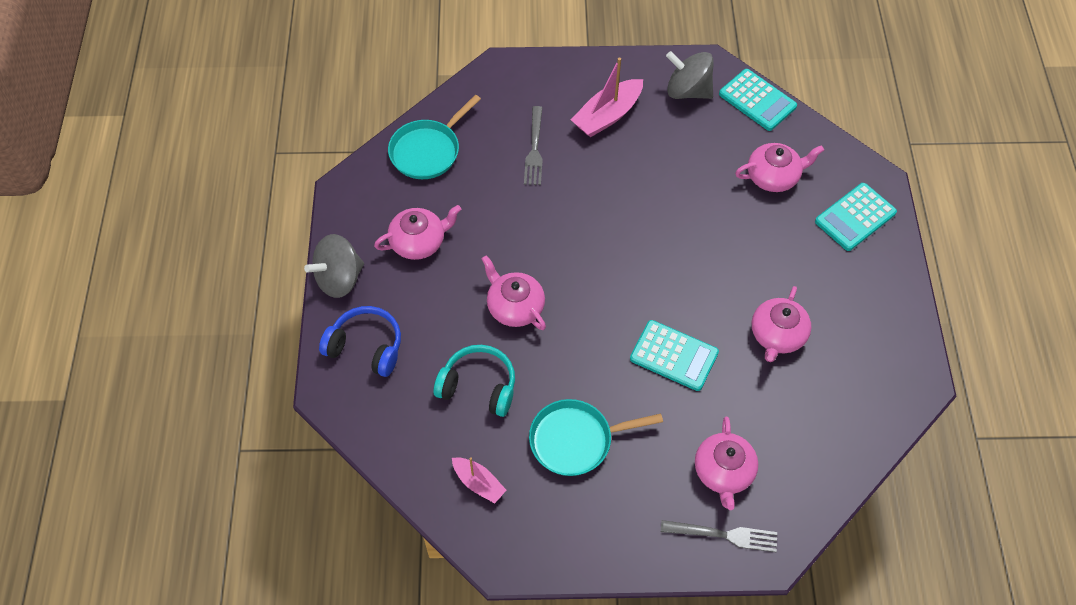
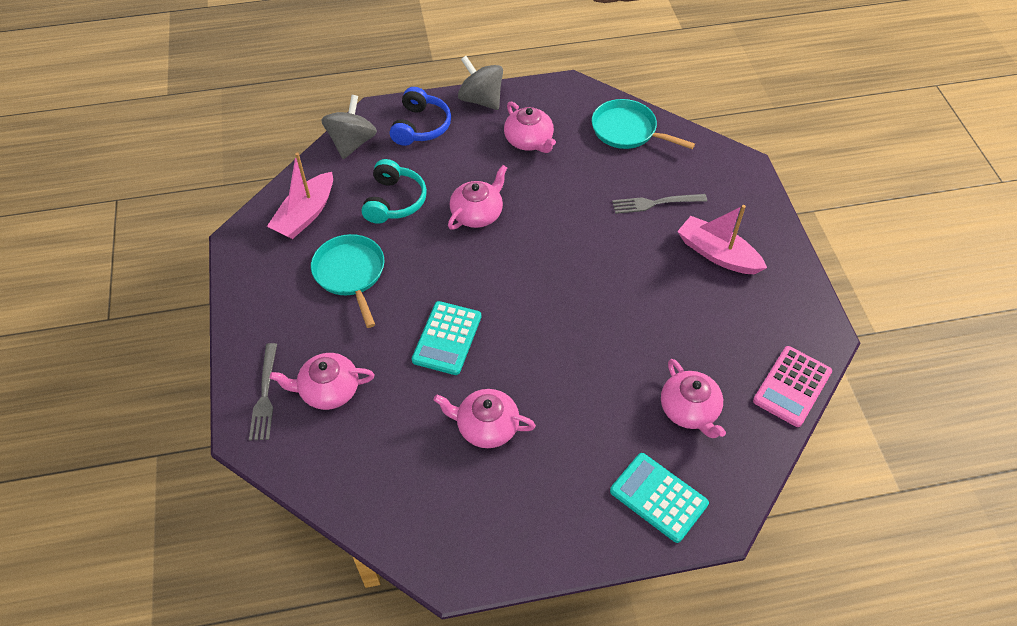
camera: 80 degrees right, 5 degrees down
pink boat [452,457,506,503] -> pink boat [267,152,333,239], size x1.67
grey spinning top [666,51,714,99] -> grey spinning top moved to [321,95,377,159]
turquoise calculator [719,69,797,131] -> pink calculator [753,346,832,427]

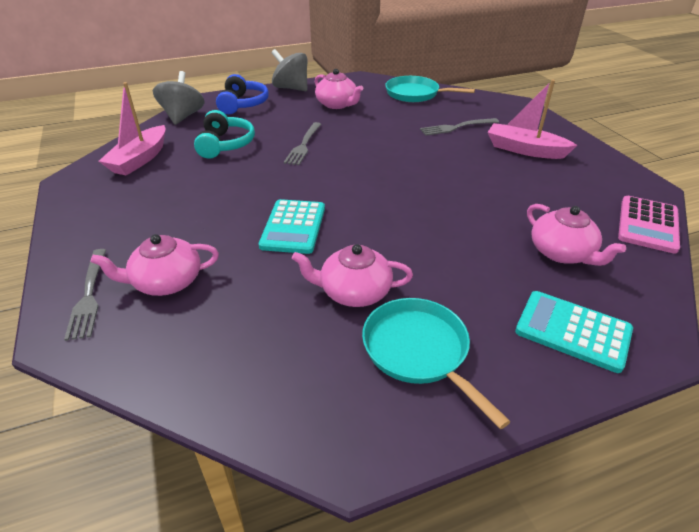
camera: 10 degrees left, 15 degrees down
turquoise pan [311,234,384,328] -> turquoise pan moved to [362,298,511,429]
pink teapot [448,165,507,230] -> grey fork [284,122,321,165]

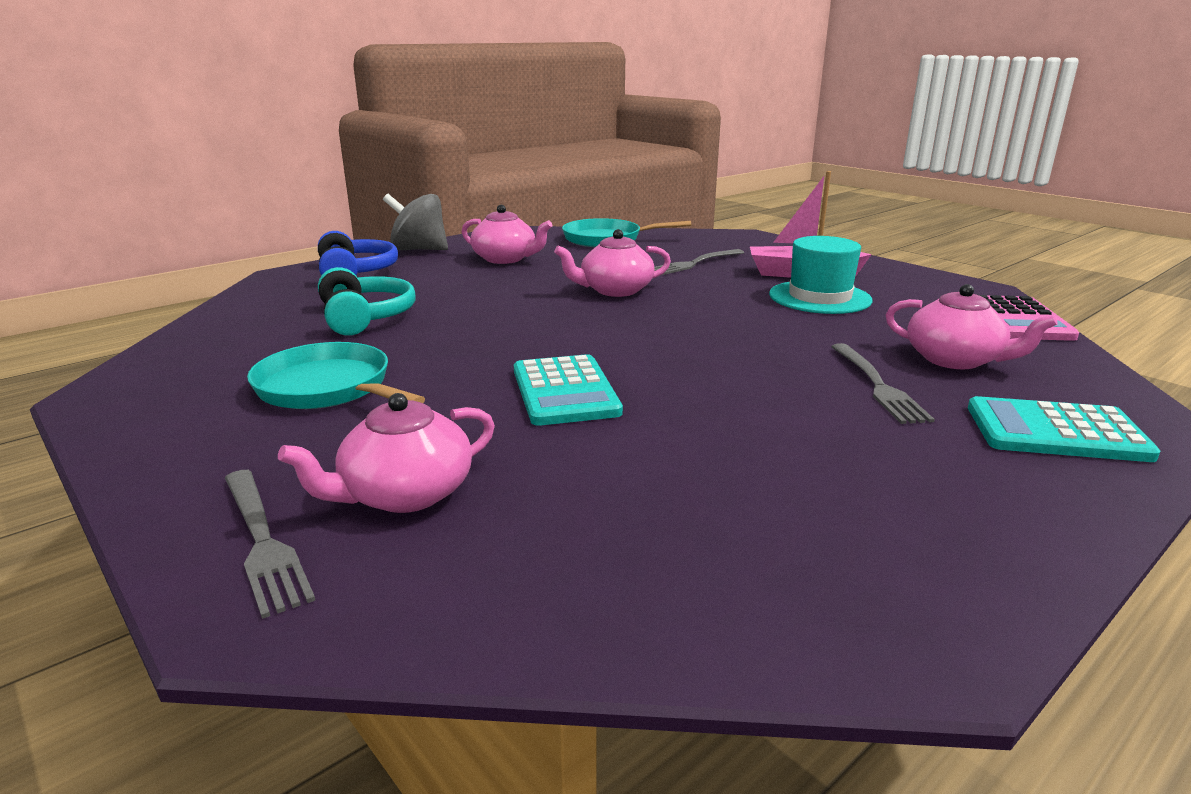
camera: 20 degrees left, 15 degrees down
pink boat [99,82,166,176] -> none
grey spinning top [153,71,205,125] -> none
grey fork [284,122,321,165] -> grey fork moved to [831,343,935,424]
pink teapot [292,244,413,307] -> pink teapot moved to [554,229,671,297]
turquoise pan [362,298,511,429] -> turquoise pan moved to [247,342,425,409]
none -> turquoise hat [769,236,872,314]

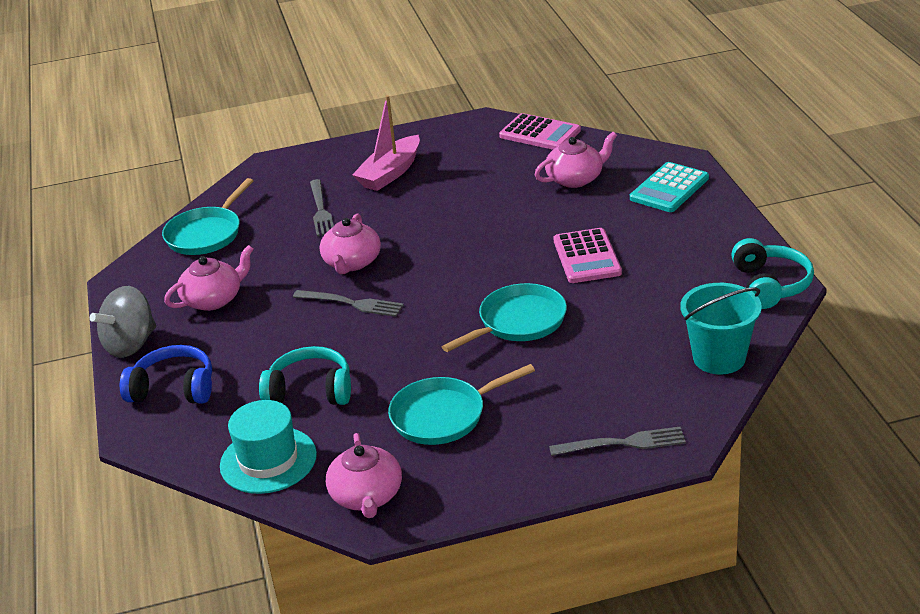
camera: 60 degrees left, 10 degrees up
pink teapot [278,393,495,513] -> pink teapot moved to [326,433,402,518]
turquoise calculator [514,354,623,426] -> turquoise pan [442,283,567,352]
turquoise hat [769,236,872,314] -> turquoise hat moved to [220,400,317,494]
grey fork [831,343,935,424] -> grey fork moved to [293,290,404,317]
none -> pink calculator [553,228,622,283]
none -> turquoise bucket [680,283,762,374]
none -> turquoise headphones [731,238,814,309]

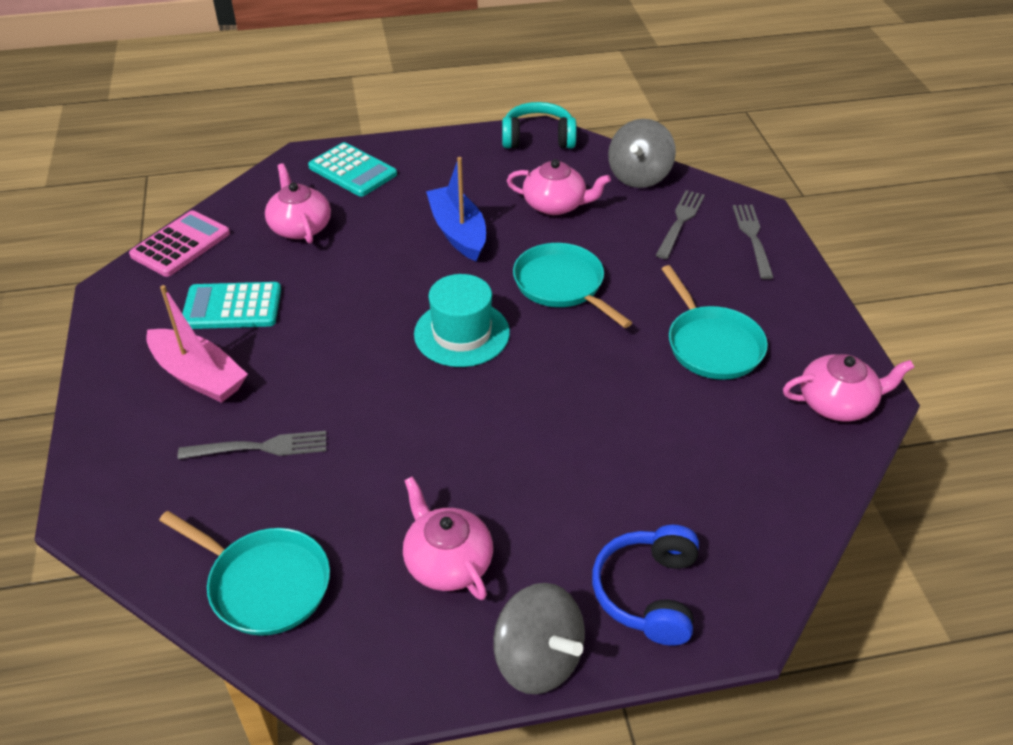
camera: 90 degrees left, 10 degrees up
turquoise hat [220,400,317,494] -> turquoise hat moved to [414,274,510,367]
turquoise headphones [259,346,351,405] -> none
grey fork [293,290,404,317] -> grey fork moved to [656,190,705,259]
pink teapot [320,213,381,274] -> pink teapot moved to [507,159,611,215]
pink calculator [553,228,622,283] -> blue boat [426,157,486,261]
turquoise bucket [680,283,762,374] -> grey spinning top [608,119,676,188]
none -> turquoise calculator [182,282,281,329]

